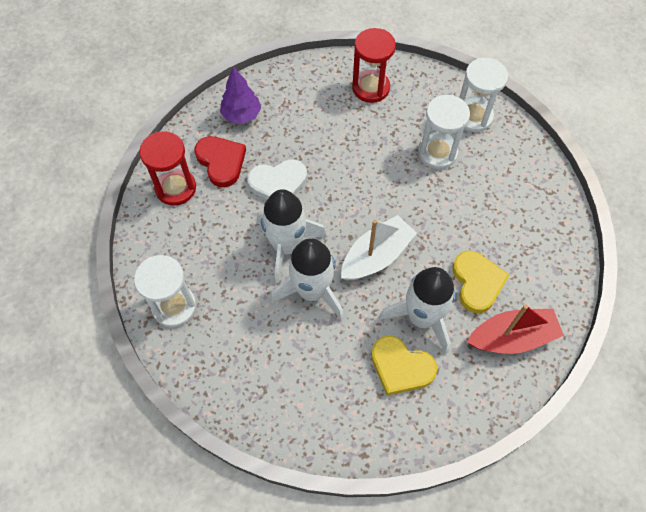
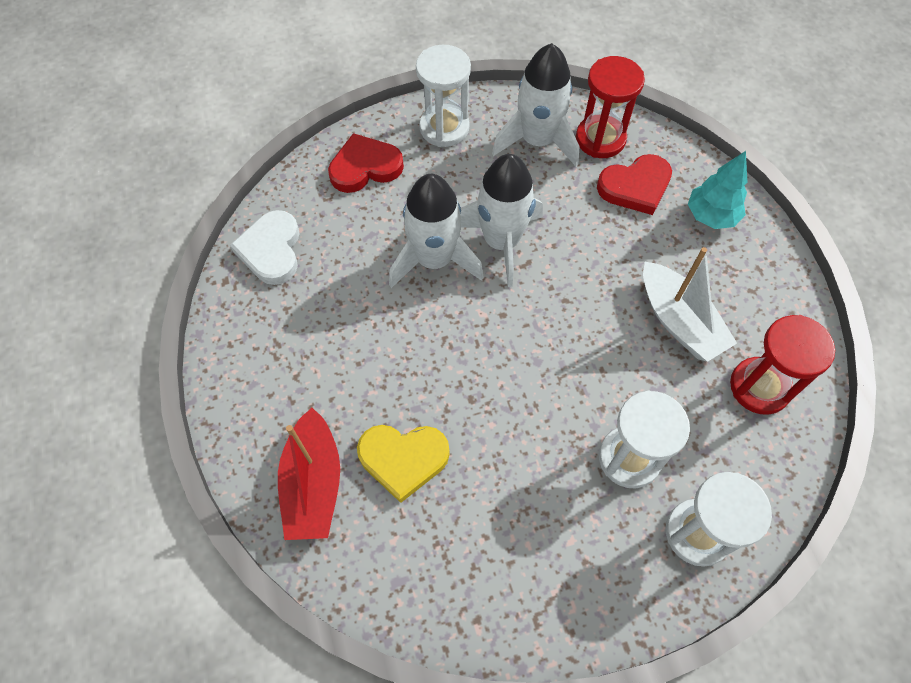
camera: 100 degrees right, 0 degrees up
purple tree [220,67,261,124] -> turquoise tree [688,151,747,229]
white heart [247,159,307,200] -> white heart moved to [230,210,300,285]
white boat [341,215,417,281] -> white boat moved to [643,247,737,362]
yellow heart [371,336,437,396] -> none
white rocket [379,267,456,354] -> white rocket moved to [492,43,579,167]
none -> red heart [328,133,404,193]

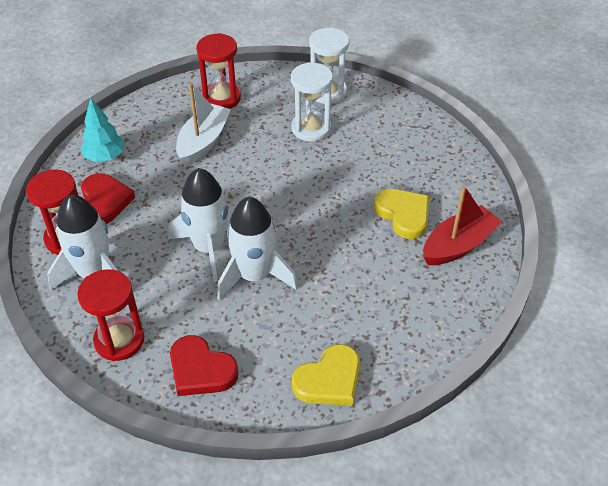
camera: 125 degrees left, 15 degrees down
white heart [230,210,300,285] -> yellow heart [292,344,360,406]
white hourglass [416,45,471,147] -> red hourglass [77,269,144,361]
red heart [597,154,672,215] -> red heart turned 45 degrees clockwise [81,173,135,224]

